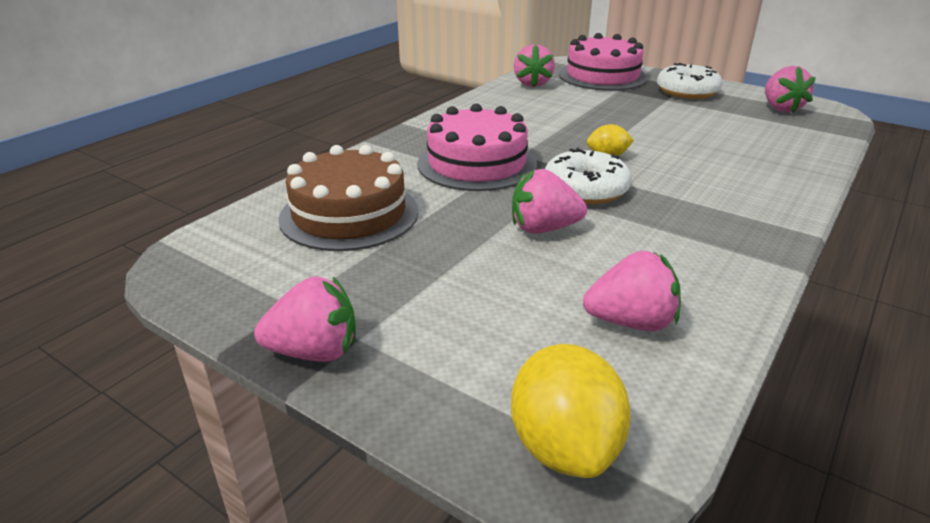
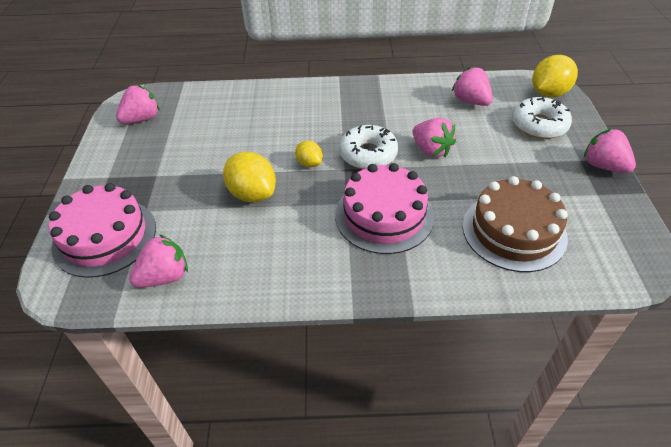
camera: 125 degrees left, 15 degrees up
white donut [657,63,723,99] -> white donut moved to [512,97,572,139]
none -> yellow lemon [223,152,276,202]

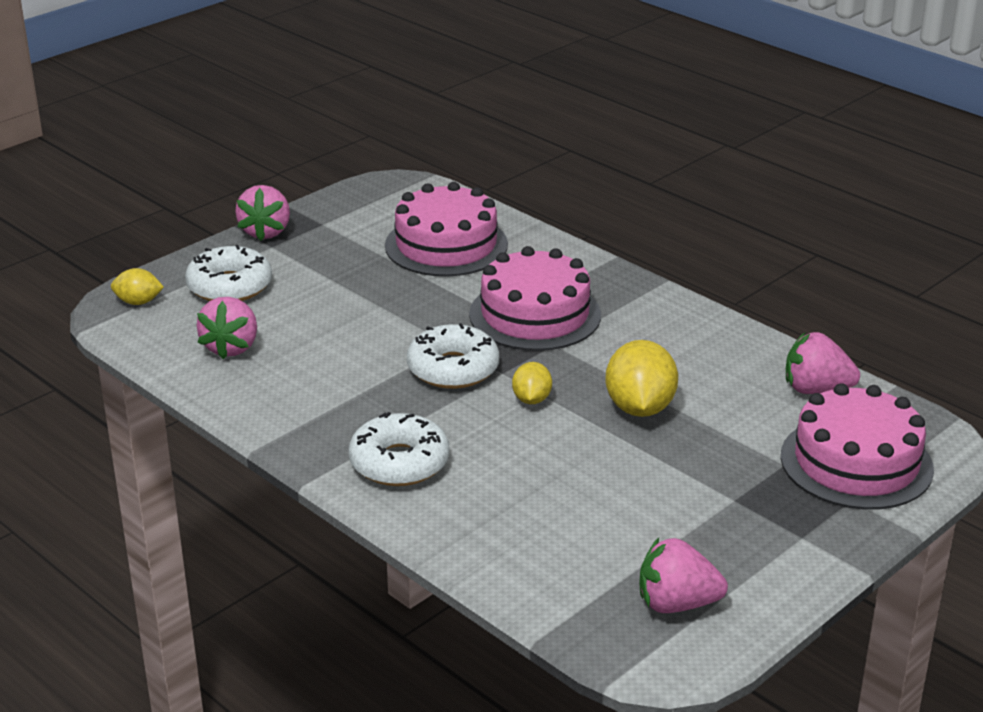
camera: 135 degrees left, 15 degrees down
pink strawberry [412,118,456,158] -> none
brown cake [462,176,568,272] -> pink cake [385,182,508,277]
yellow lemon [532,55,578,97] -> yellow lemon [111,268,164,305], size x0.56
none -> white donut [349,412,450,486]

